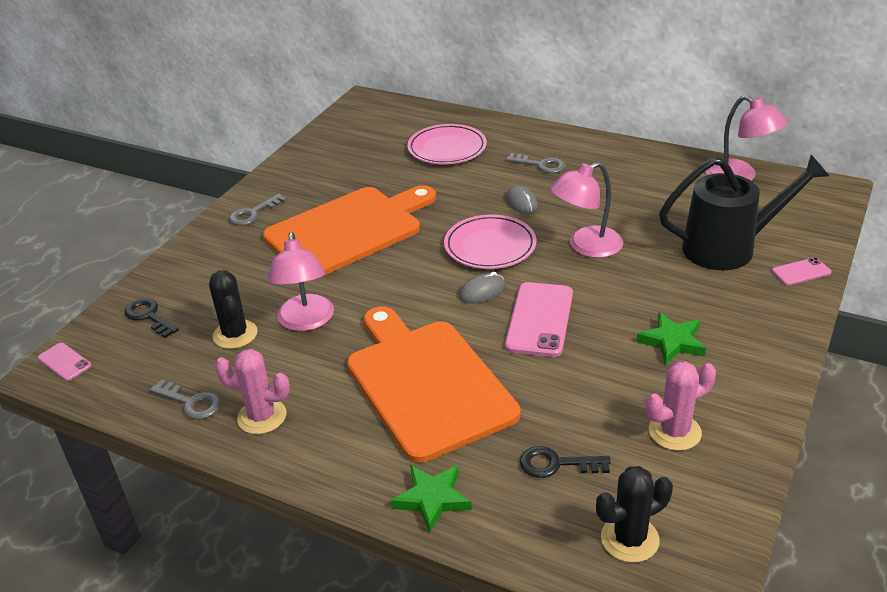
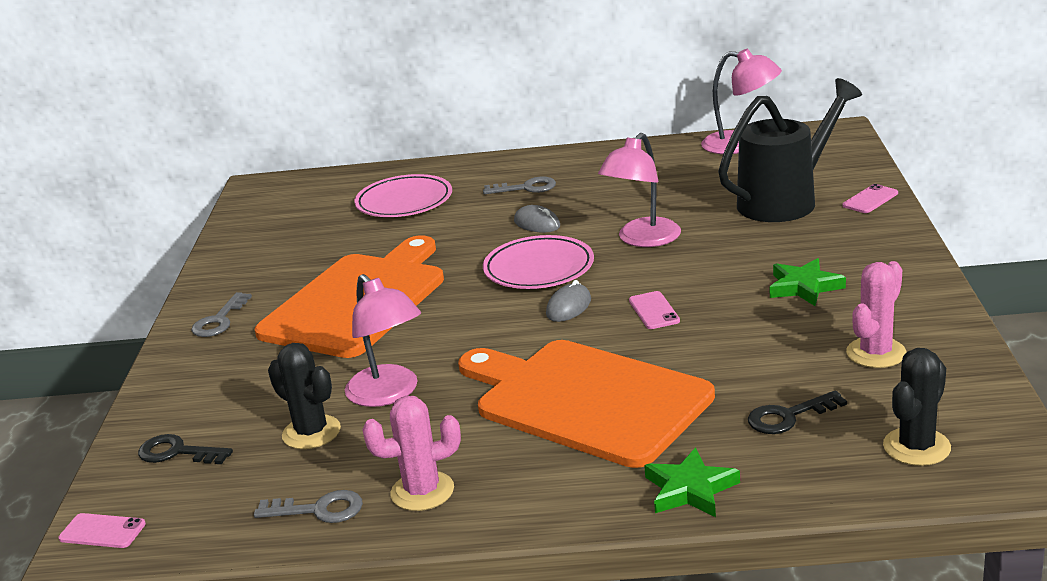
camera: 25 degrees left, 10 degrees down
pink phone [505,282,573,357] -> pink phone [629,291,680,329], size x0.52

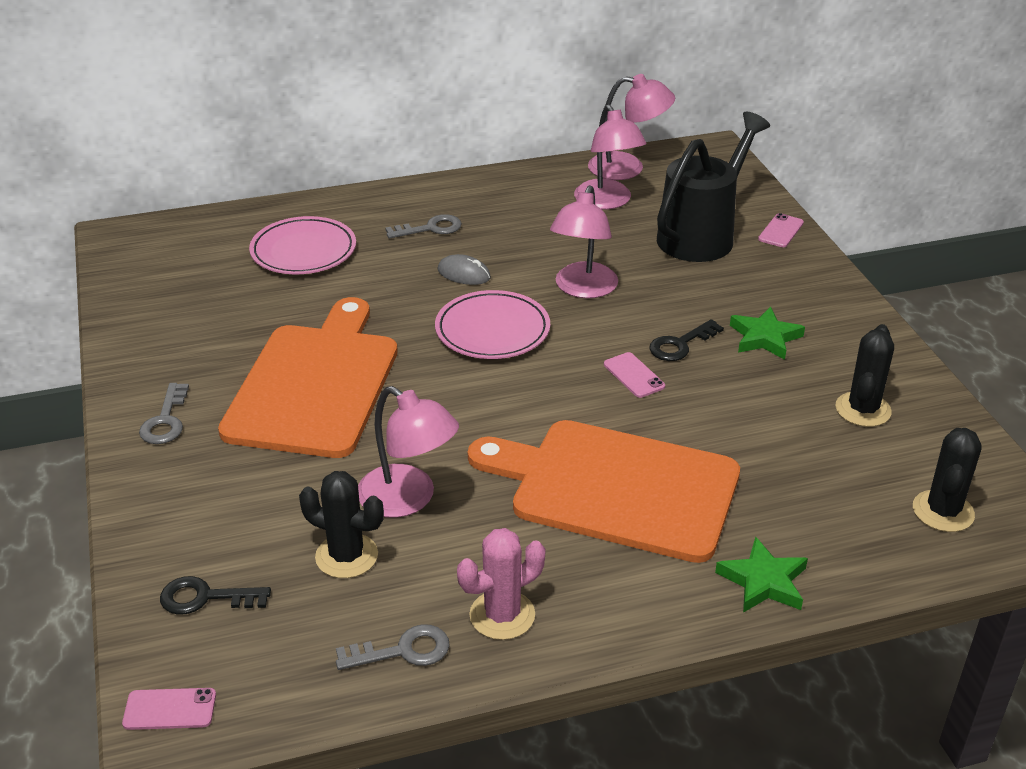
camera: 20 degrees left, 10 degrees up
grey mouse [546,280,591,322] -> none
black key [748,391,847,434] -> black key moved to [649,319,724,361]
pink cactus [846,261,906,368] -> black cactus [835,324,894,427]
none -> pink lamp [574,104,646,210]

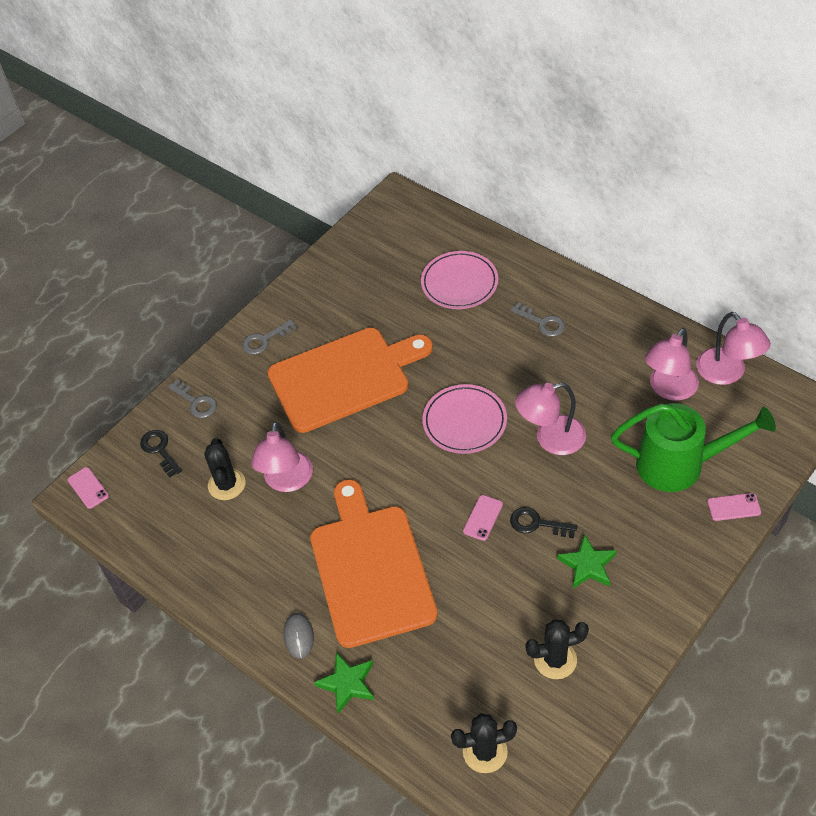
camera: 60 degrees right, 15 degrees up
grey key [336,624,450,670] -> grey key moved to [168,379,217,418]
grey mouse [438,254,491,285] -> grey mouse moved to [284,613,314,659]
pink cactus [457,528,545,640] -> none
black watering can [657,112,770,262] -> green watering can [611,403,776,492]

